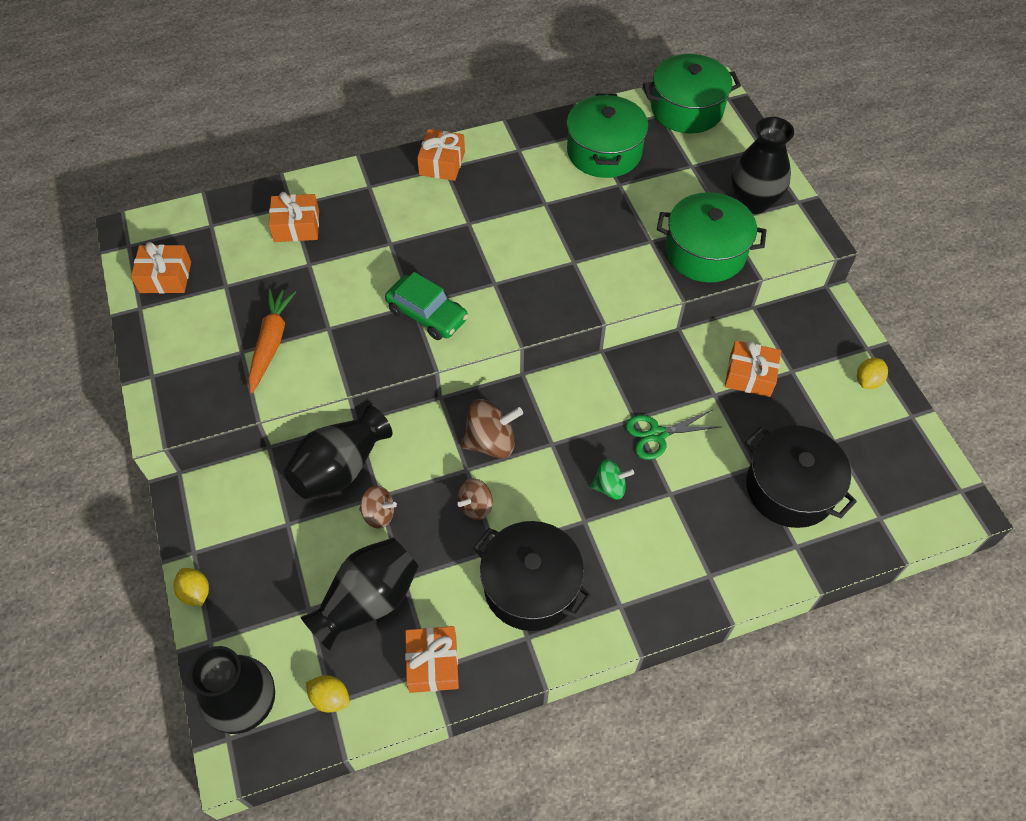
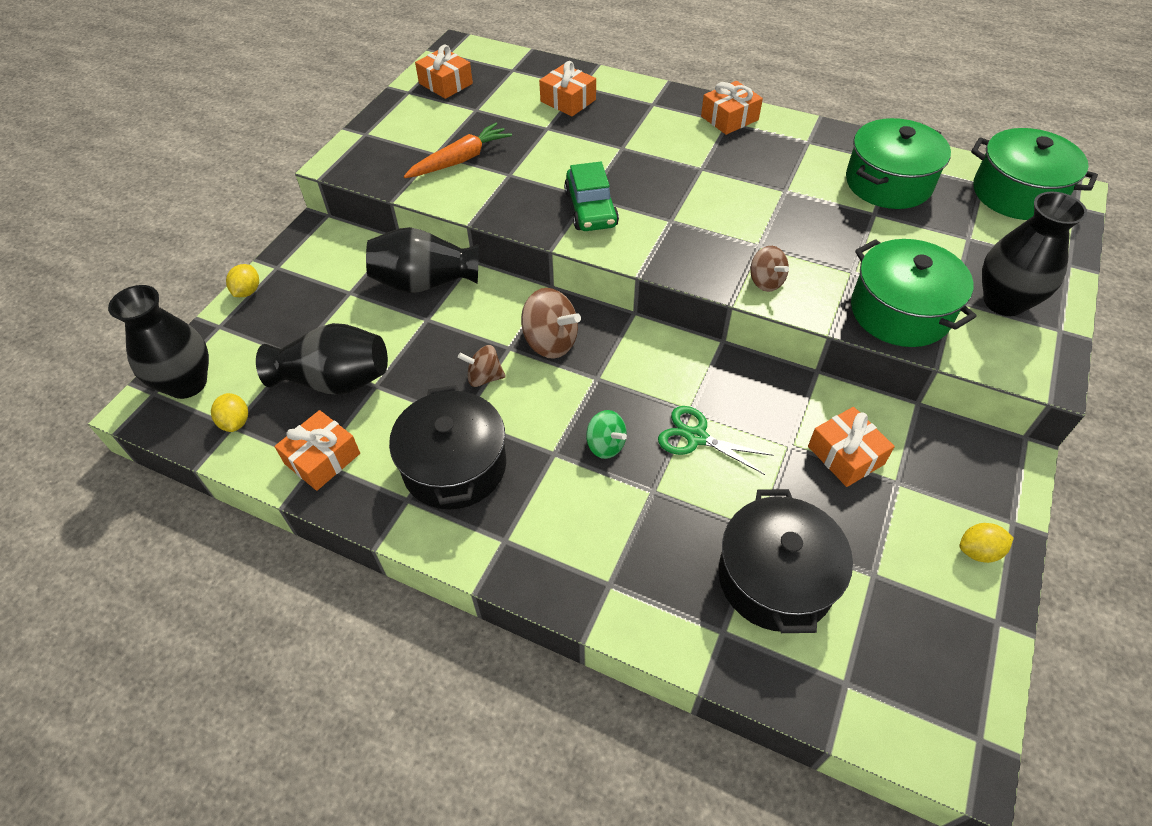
camera: 45 degrees right, 5 degrees down
brown spinning top [359,485,397,529] -> brown spinning top moved to [750,246,789,292]

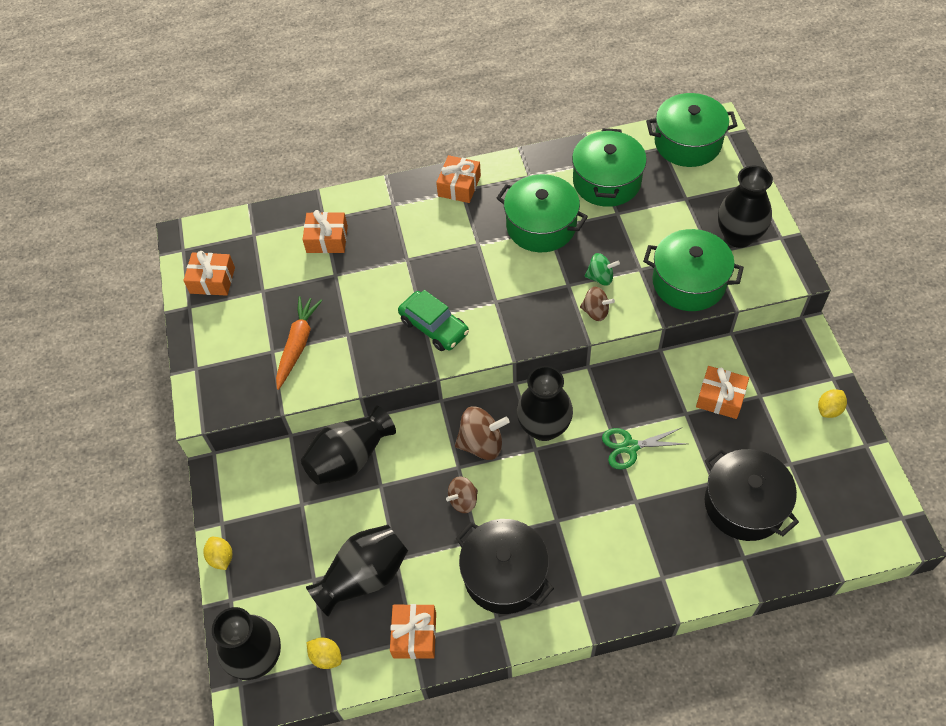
camera: 35 degrees left, 5 degrees up
green spinning top [586,410,627,459] -> green spinning top moved to [585,253,620,286]
none -> green pot [497,174,588,252]
none -> black vase [517,366,573,441]

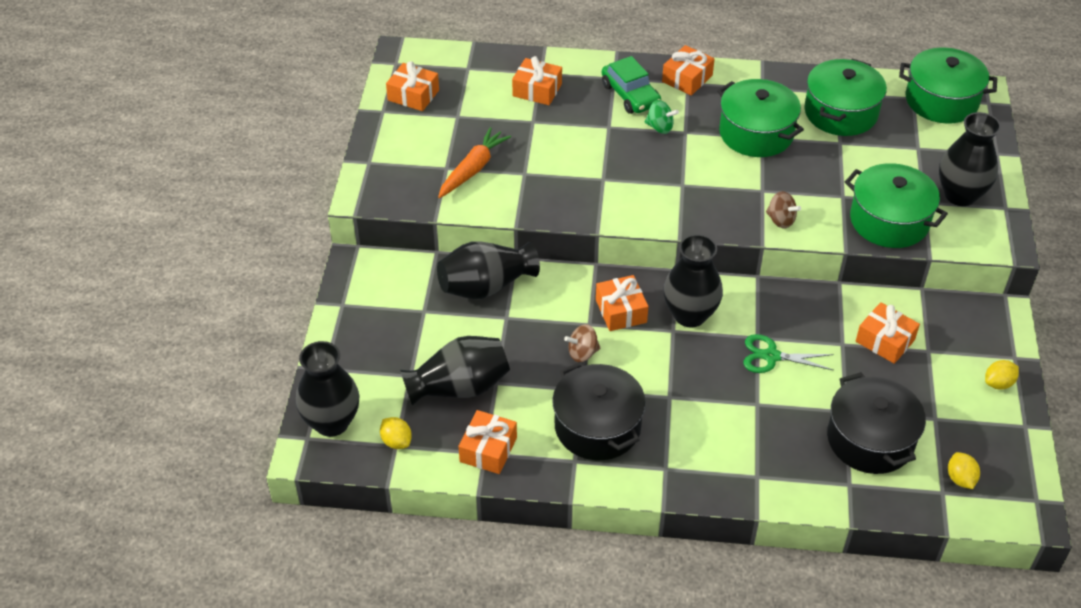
camera: 15 degrees right, 10 degrees down
yellow lemon [204,537,232,570] -> yellow lemon moved to [948,452,980,489]
green car [398,290,469,351] -> green car moved to [602,56,661,114]
brown spinning top [455,407,510,460] -> orange gift [596,275,648,331]
green spinning top [585,253,620,286] -> green spinning top moved to [645,100,679,134]

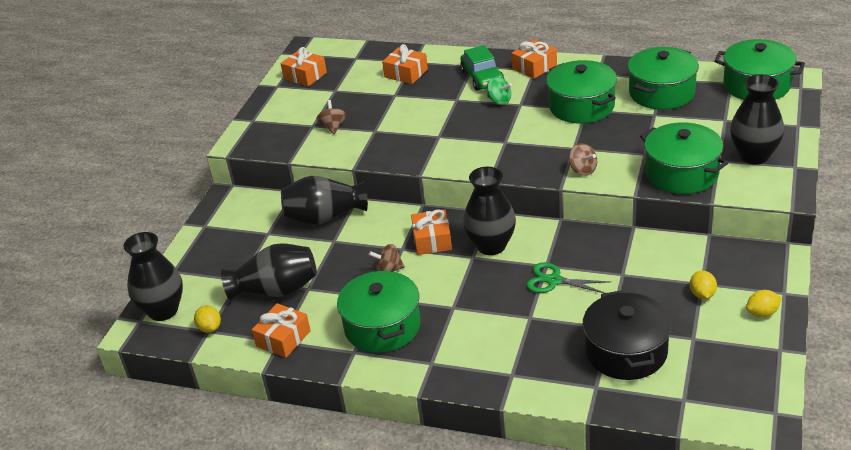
camera: 15 degrees right, 10 degrees down
orange carrot [438,127,511,198] -> brown spinning top [317,100,347,134]
black pot [552,362,646,460] -> green pot [337,270,421,353]
orange gift [856,302,920,364] -> none
yellow lemon [948,452,980,489] -> yellow lemon moved to [690,270,717,299]

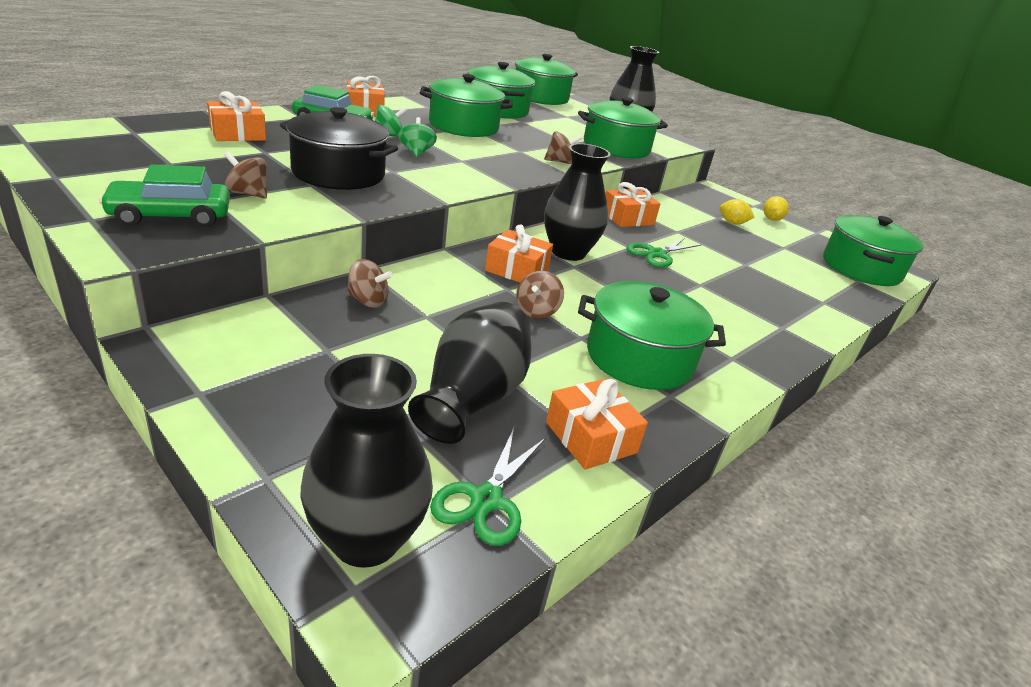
camera: 70 degrees left, 5 degrees down
yellow lemon [194,305,221,333] -> green scissors [430,428,545,546]
orange gift [280,47,327,87] -> orange gift moved to [606,182,660,227]
black vase [281,176,368,225] -> brown spinning top [347,259,393,308]
black pot [583,290,672,380] -> black pot moved to [280,107,398,190]
none -> green car [99,164,230,227]
none -> green spinning top [398,117,437,157]
none -> green pot [823,215,923,286]

